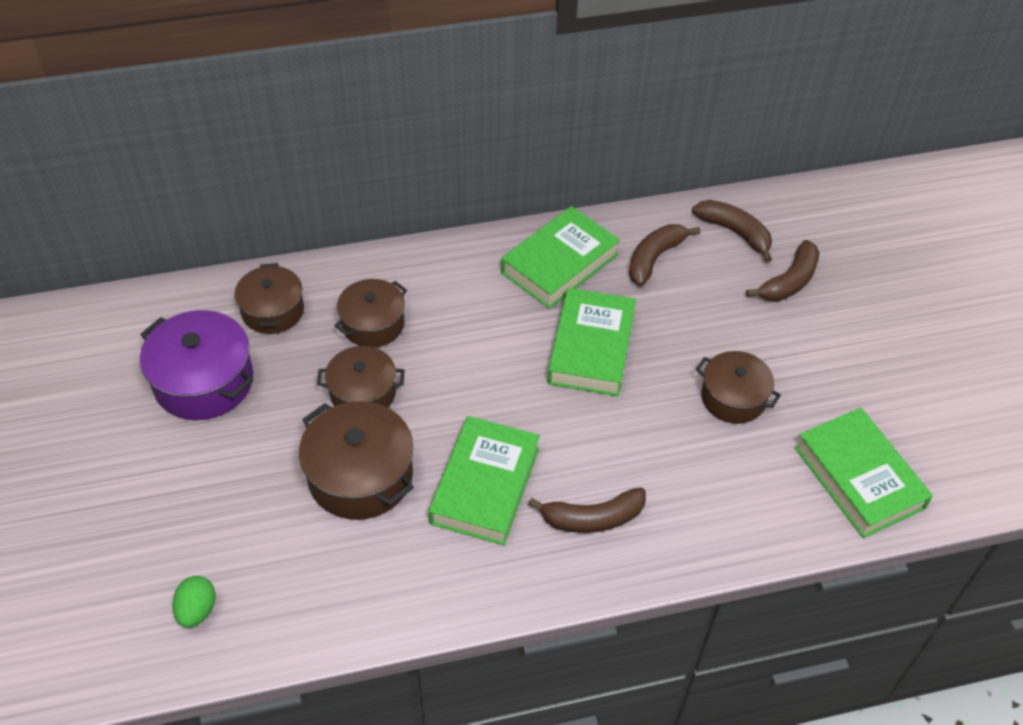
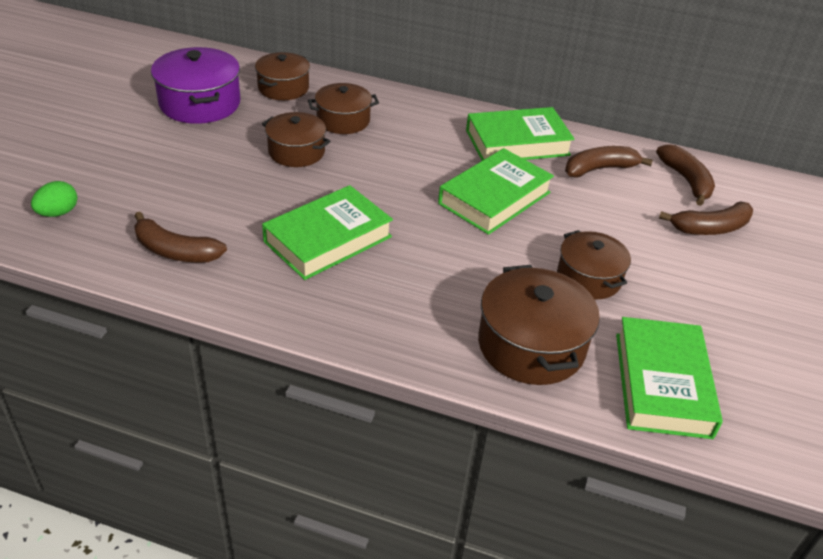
camera: 30 degrees right, 10 degrees down
brown pot [299,401,414,520] -> brown pot moved to [478,265,600,385]
brown banana [528,488,646,533] -> brown banana moved to [134,212,227,263]

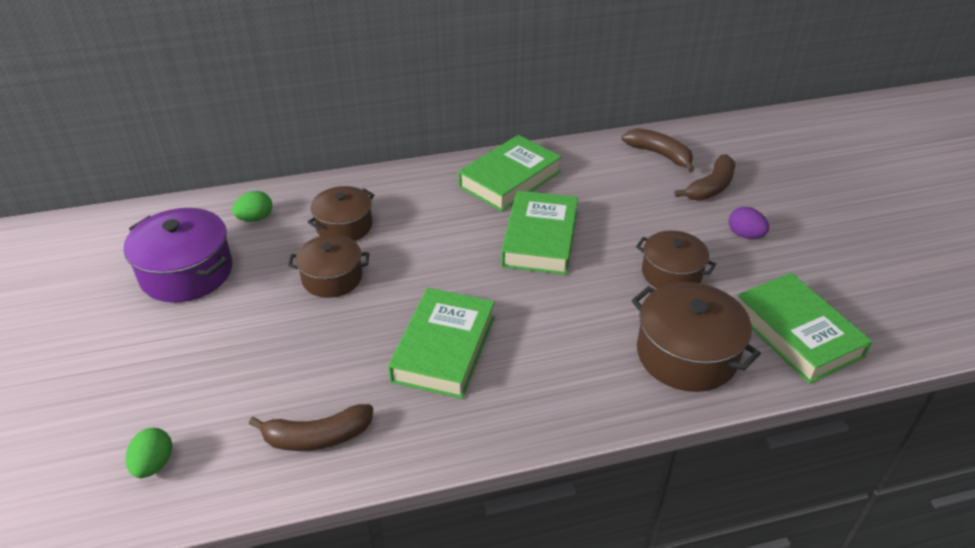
camera: 30 degrees left, 0 degrees up
brown pot [255,52,310,100] -> green egg [232,191,272,222]
brown banana [565,146,653,178] -> none
none -> purple egg [729,207,769,239]

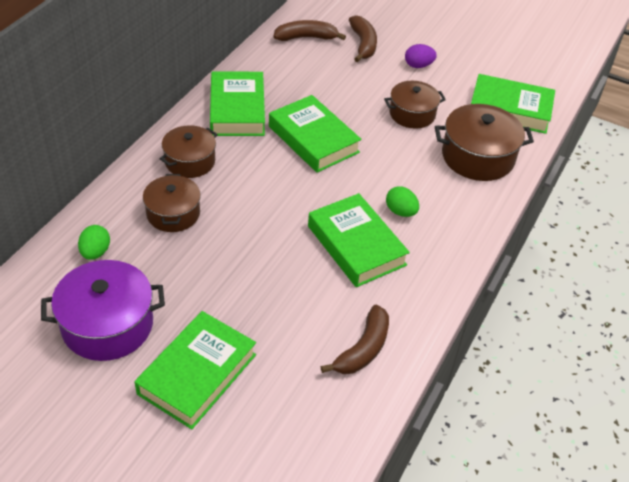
camera: 50 degrees left, 5 degrees up
green egg [126,428,172,478] -> green egg moved to [386,186,419,217]
brown pot [288,235,369,298] -> brown pot moved to [160,125,218,178]
none -> green book [135,311,256,429]

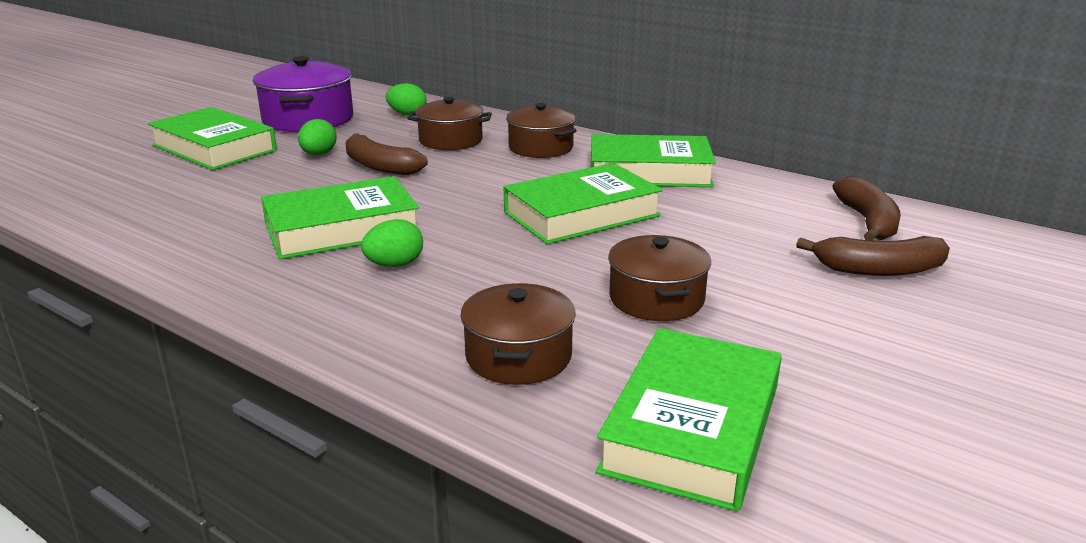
camera: 100 degrees right, 20 degrees down
brown banana [321,305,389,374] -> brown banana moved to [345,133,428,175]
purple egg [405,44,437,68] -> none
brown pot [435,104,534,181] -> brown pot [460,283,576,385], size x0.66
none -> green egg [298,119,337,155]

